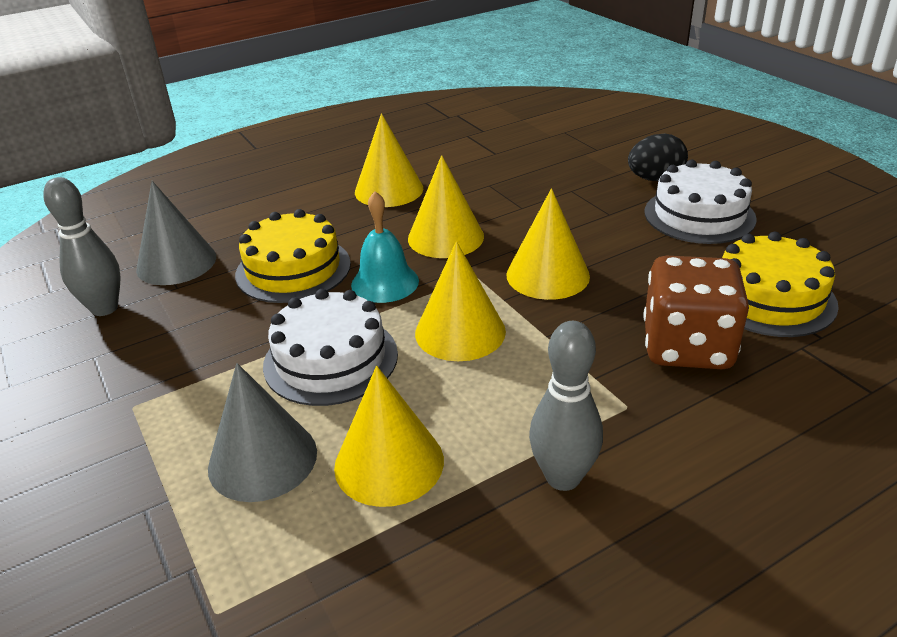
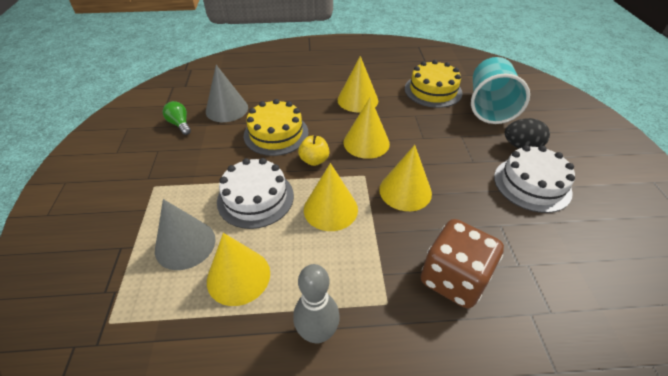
camera: 25 degrees right, 10 degrees up
grey bowling pin [43,177,121,316] -> green light bulb [163,101,191,135]
turquoise bell [351,191,419,303] -> yellow apple [298,135,330,166]
yellow cake [722,232,839,337] -> yellow cake moved to [405,60,462,108]
none -> turquoise cup [471,57,530,124]

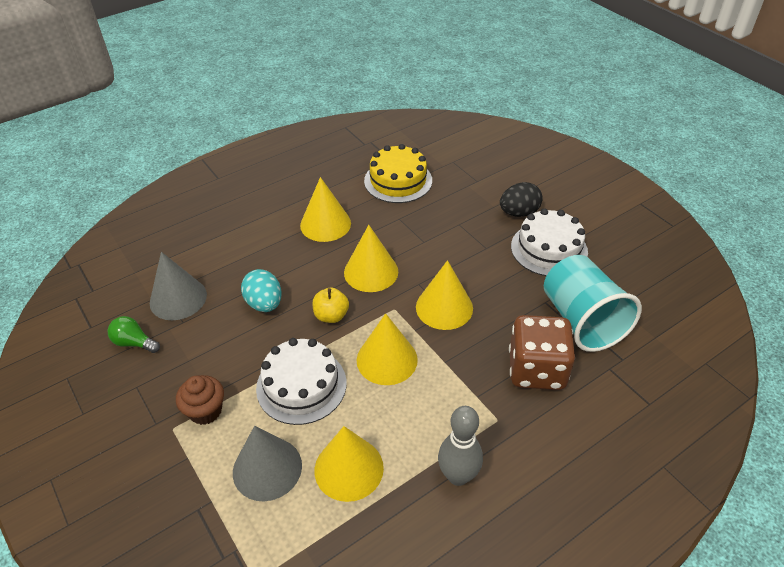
camera: 30 degrees left, 0 degrees up
yellow cake [244,99,309,156] -> turquoise egg [241,269,281,312]
turquoise cup [471,57,530,124] -> turquoise cup moved to [544,255,642,352]
none -> brown cupcake [176,375,224,425]

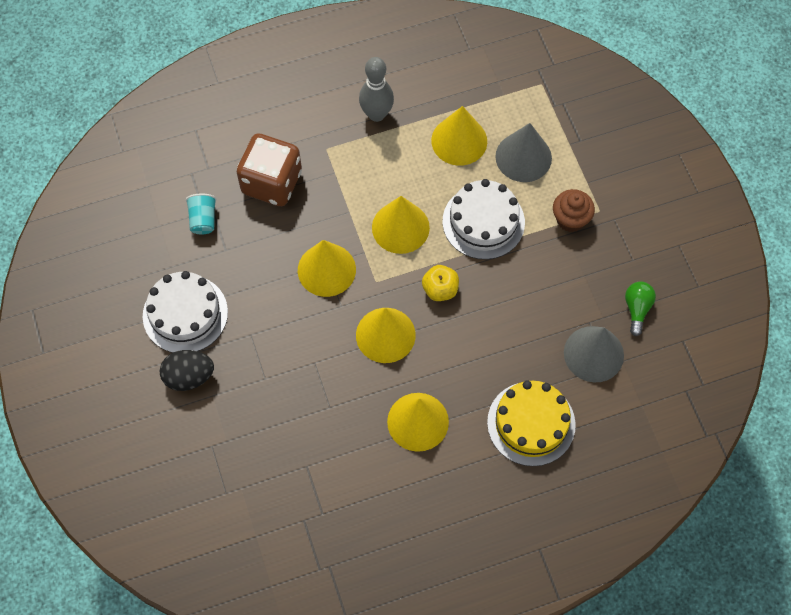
camera: 165 degrees left, 20 degrees up
green light bulb [108,316,160,353] -> green light bulb turned 120 degrees counterclockwise [625,281,656,336]
turquoise egg [241,269,281,312] -> none
yellow cake [364,144,432,203] -> yellow cake moved to [487,381,576,466]
turquoise cup [544,255,642,352] -> turquoise cup [186,193,217,234], size x0.44

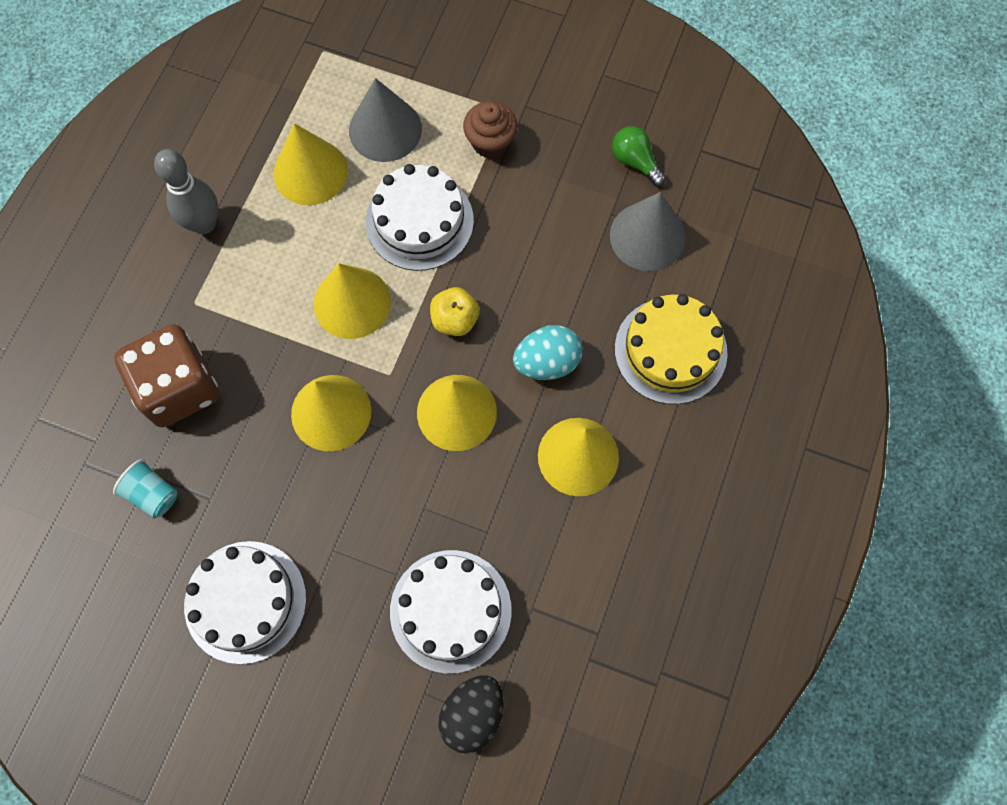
camera: 50 degrees left, 5 degrees up
black egg [160,350,214,391] -> black egg moved to [438,675,504,754]
none -> white cake [390,550,512,674]
none -> turquoise egg [513,325,583,380]

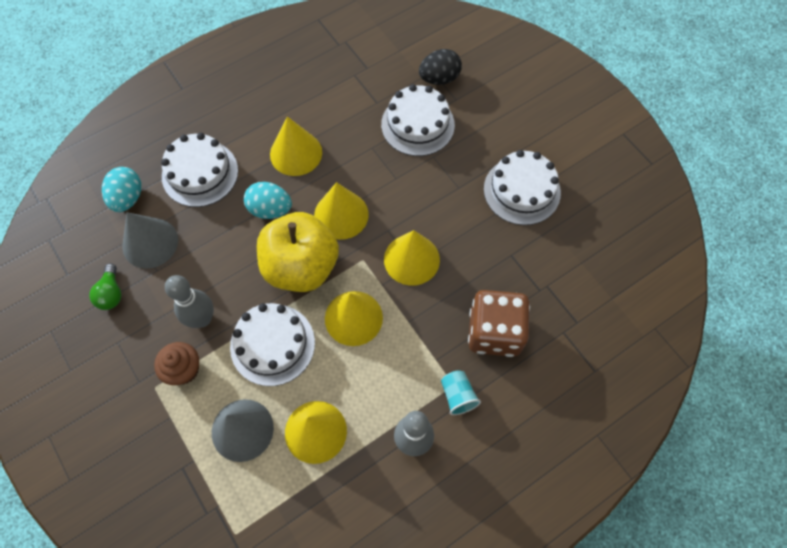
camera: 145 degrees left, 5 degrees down
turquoise cup [113,459,177,518] -> turquoise cup moved to [441,370,481,415]
yellow apple [430,287,480,336] -> yellow apple [257,212,339,292], size x2.22
yellow cake [615,294,728,404] -> white cake [161,133,238,207]
none -> turquoise egg [102,167,141,212]
none -> grey bowling pin [165,275,214,328]

